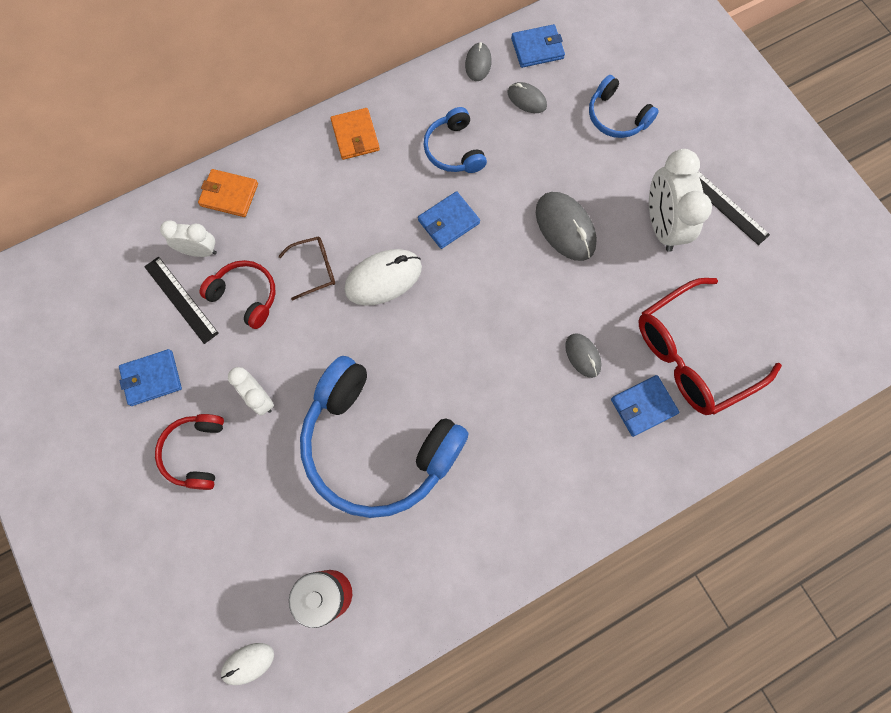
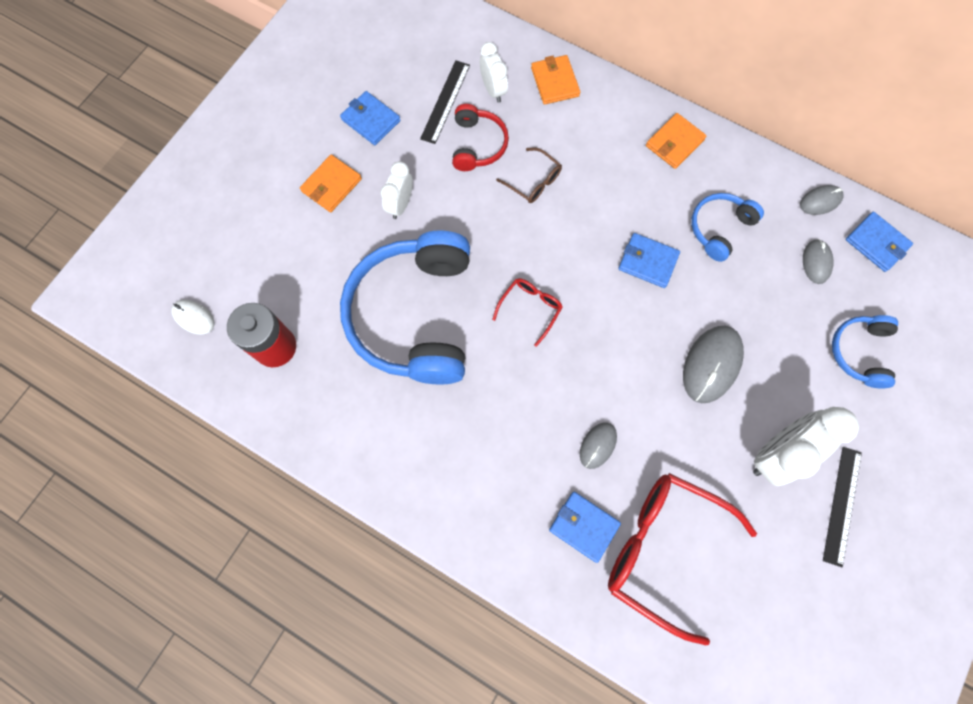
camera: 60 degrees right, 0 degrees up
red headphones [155,414,224,490] -> orange wallet [300,155,362,212]
white mouse [344,249,422,305] -> none
none -> red glasses [492,278,563,347]

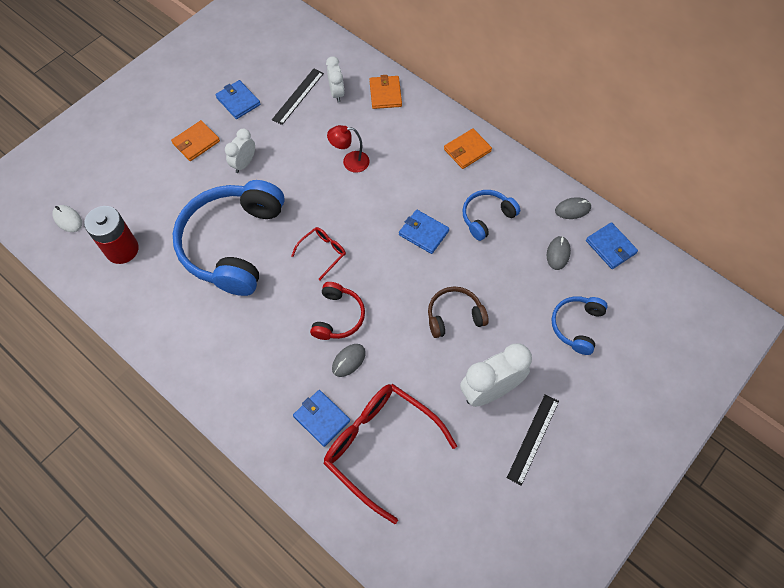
camera: 10 degrees right, 10 degrees down
red headphones [452,104,509,171] -> red headphones moved to [310,282,365,340]
brown glasses [496,147,562,203] -> red lamp [327,125,370,173]
grey mouse [683,326,744,403] -> brown headphones [428,286,489,338]

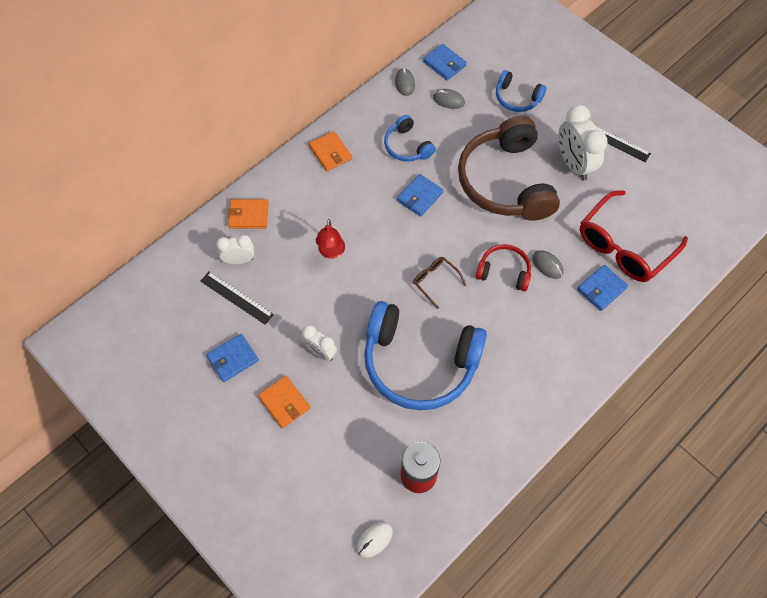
camera: 85 degrees left, 0 degrees up
red glasses [291,227,346,281] -> brown glasses [413,257,466,309]
brown headphones [428,286,489,338] -> brown headphones [458,116,560,221], size x2.08
blue wallet [586,222,638,269] -> blue wallet turned 75 degrees clockwise [423,44,467,80]

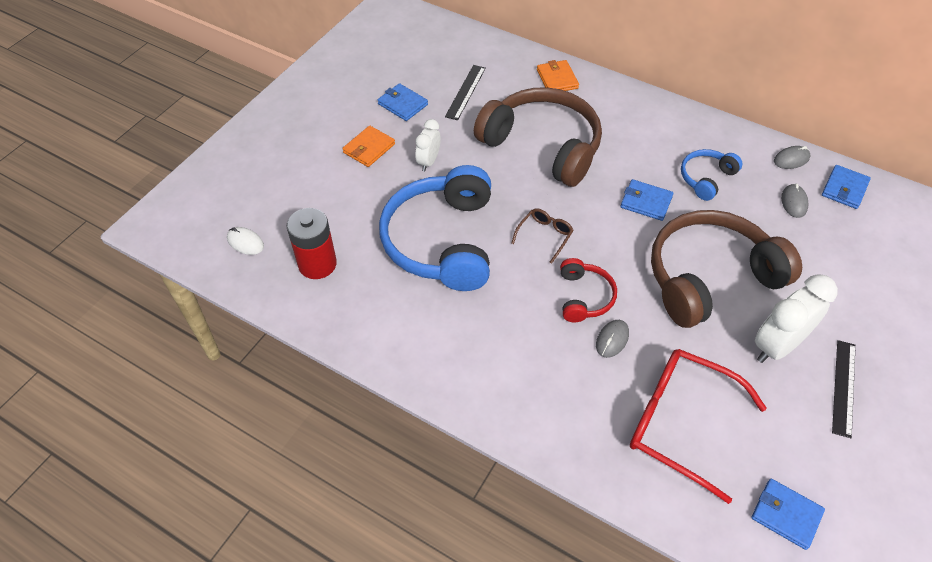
camera: 75 degrees right, 10 degrees down
white clock [216,235,254,264] -> none
orange wallet [309,131,352,171] -> none
red lamp [316,219,345,259] -> brown headphones [474,87,602,187]
blue headphones [496,70,547,112] -> none
blue wallet [577,265,628,311] -> blue wallet moved to [751,479,825,550]

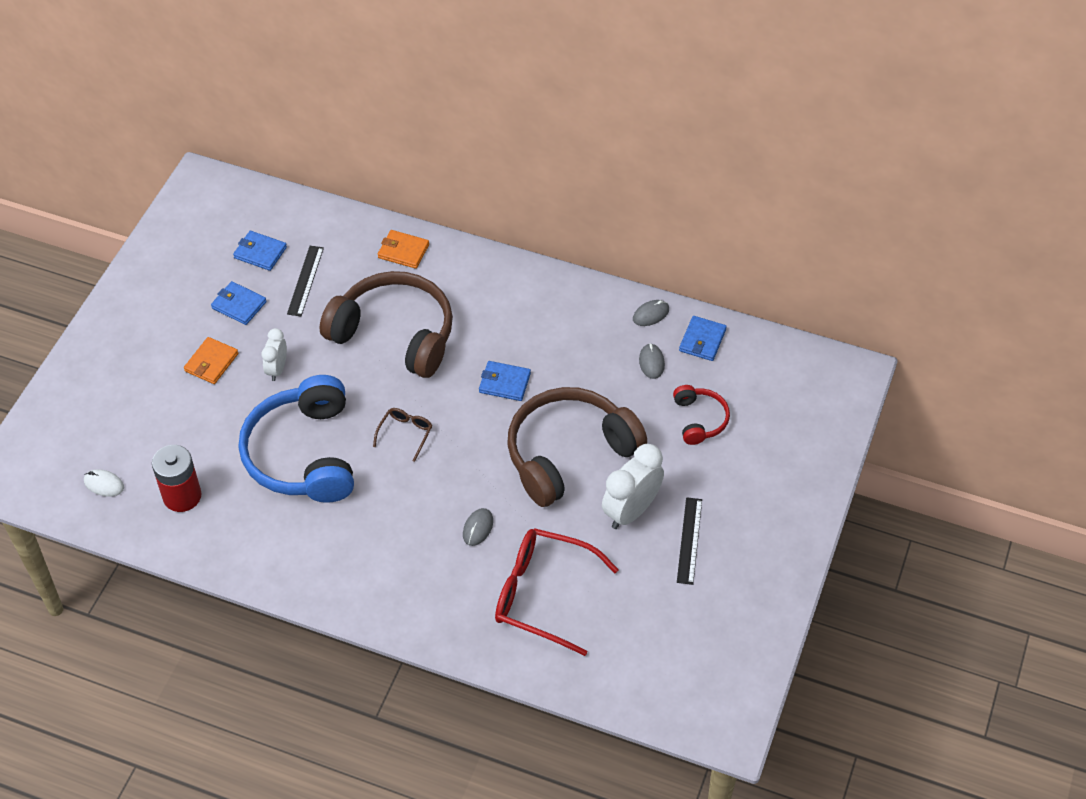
camera: 10 degrees left, 0 degrees up
orange wallet [537,60,579,91] -> orange wallet turned 45 degrees counterclockwise [378,230,429,269]
red headphones [560,258,617,322] -> red headphones moved to [673,385,730,445]
blue headphones [681,149,742,201] -> none
blue wallet [751,479,825,550] -> blue wallet moved to [233,231,287,271]

